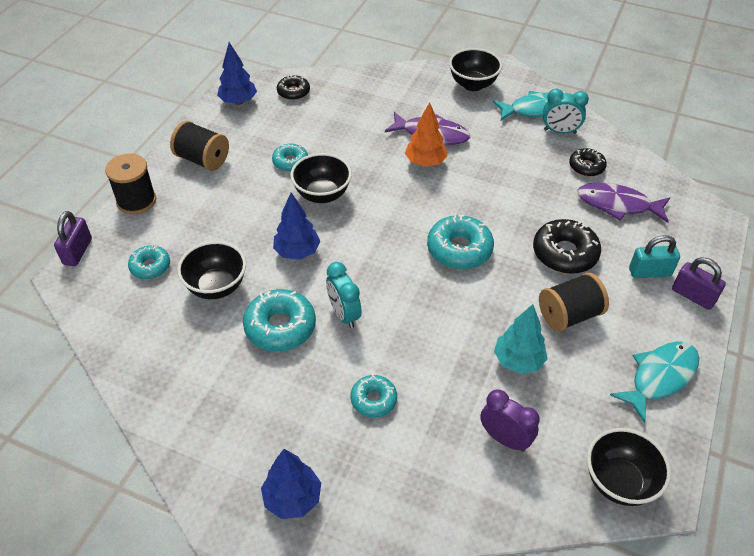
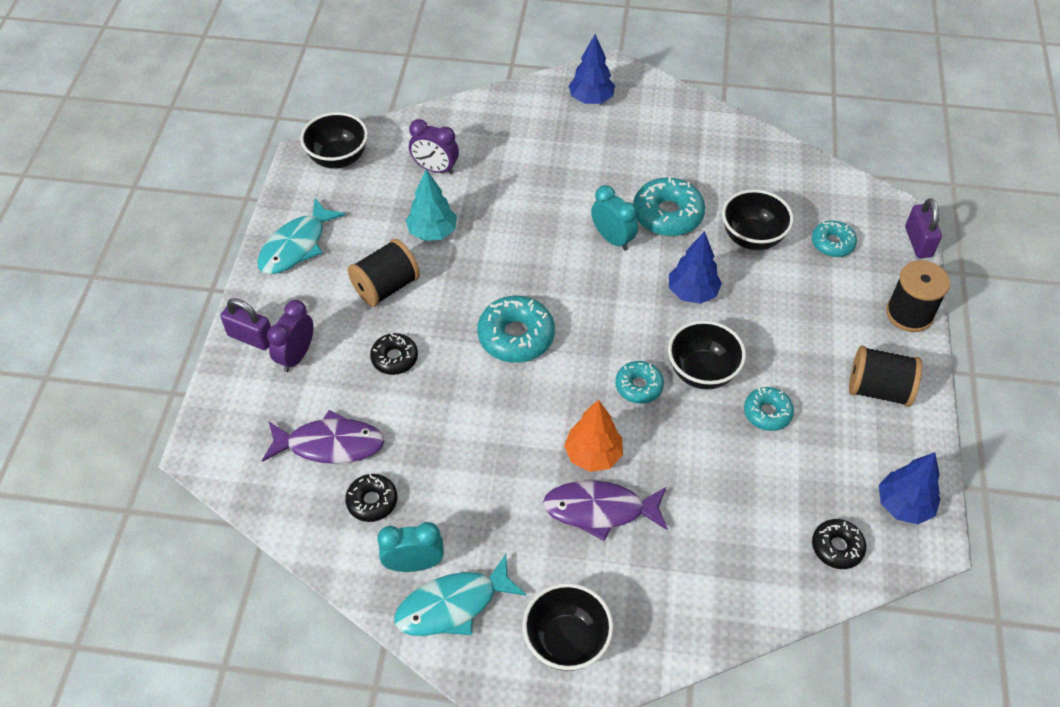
camera: 165 degrees right, 5 degrees up
turquoise donut [351,375,397,417] -> turquoise donut moved to [615,361,664,404]
black donut [533,219,601,274] -> black donut [370,333,418,375], size x0.61
turquoise padlock [629,235,680,278] -> purple clock [267,300,313,372]

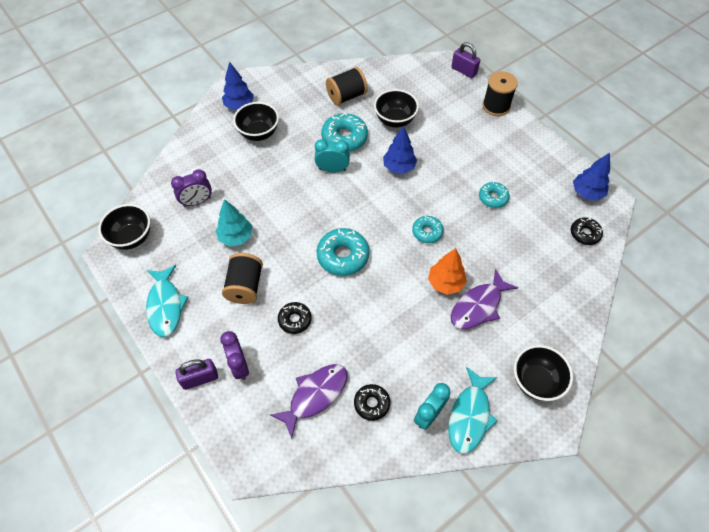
camera: 45 degrees left, 5 degrees up
black bowl [668,320,746,389] -> black bowl moved to [233,102,279,141]
turquoise donut [812,220,857,257] -> none
black spool [849,346,922,407] -> black spool moved to [326,67,368,105]

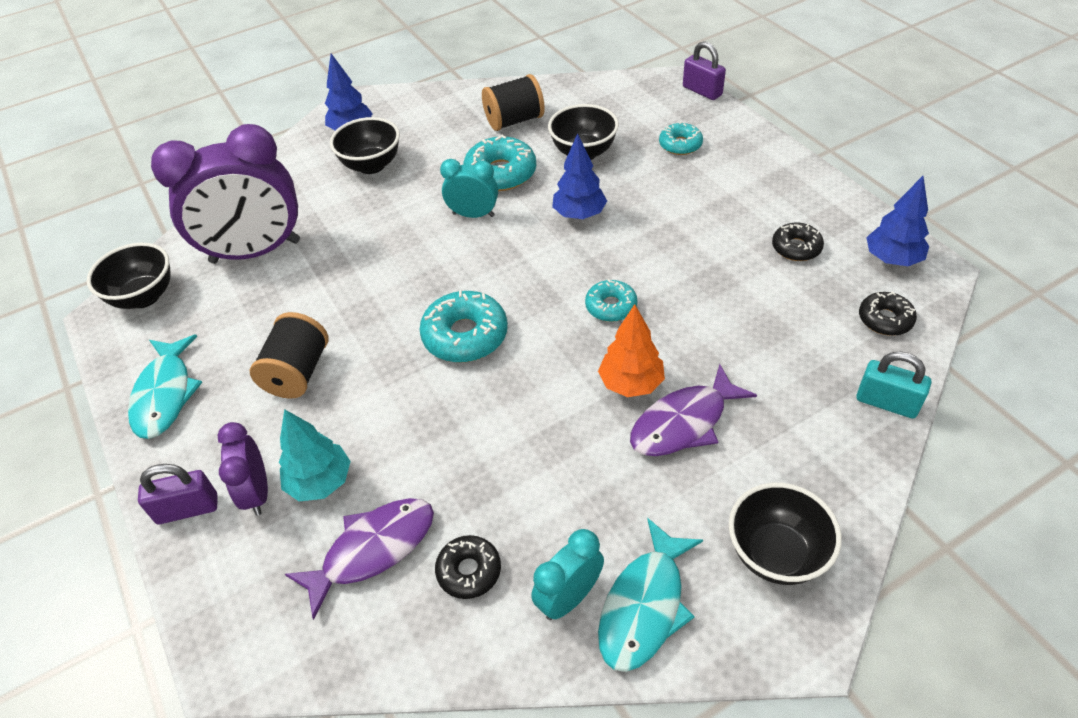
camera: 10 degrees right, 10 degrees down
purple clock [171,169,212,207] -> purple clock [151,124,300,264], size x2.06
turquoise tree [216,199,252,247] -> turquoise tree moved to [279,409,351,501]
black donut [278,302,312,334] -> black donut moved to [772,223,824,261]
turquoise donut [479,182,510,208] -> turquoise donut moved to [659,122,703,155]
black spool [482,71,518,116] -> none
none -> turquoise padlock [856,351,931,418]

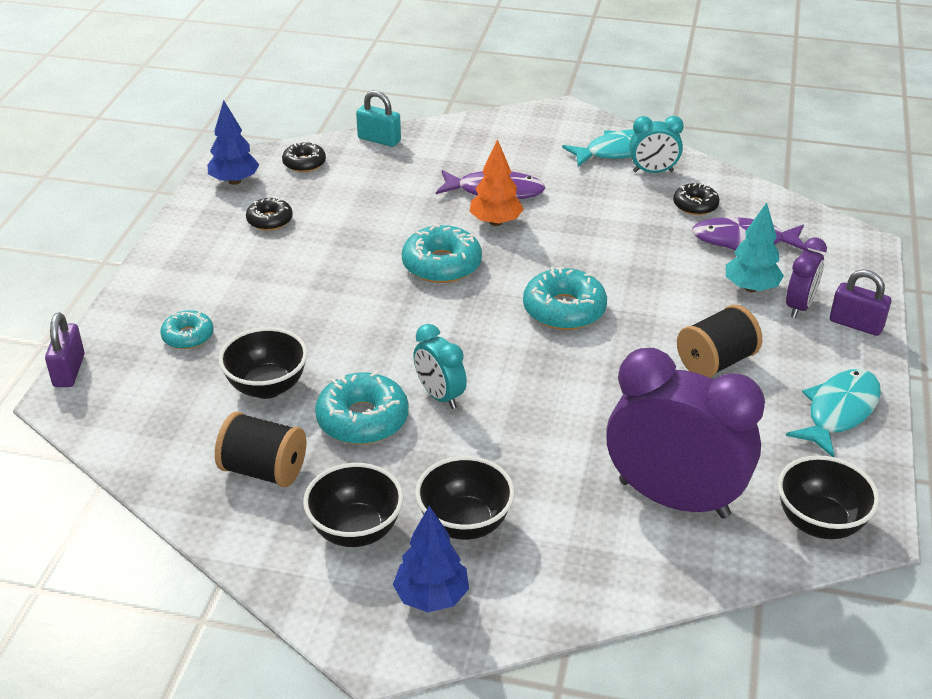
camera: 140 degrees left, 10 degrees down
blue tree [552,133,607,219] -> none
turquoise donut [585,279,637,322] -> turquoise donut [402,224,482,283], size x1.65
black bowl [729,483,842,585] -> black bowl moved to [303,463,403,547]
turquoise padlock [856,351,931,418] -> turquoise padlock turned 45 degrees counterclockwise [356,90,401,147]

